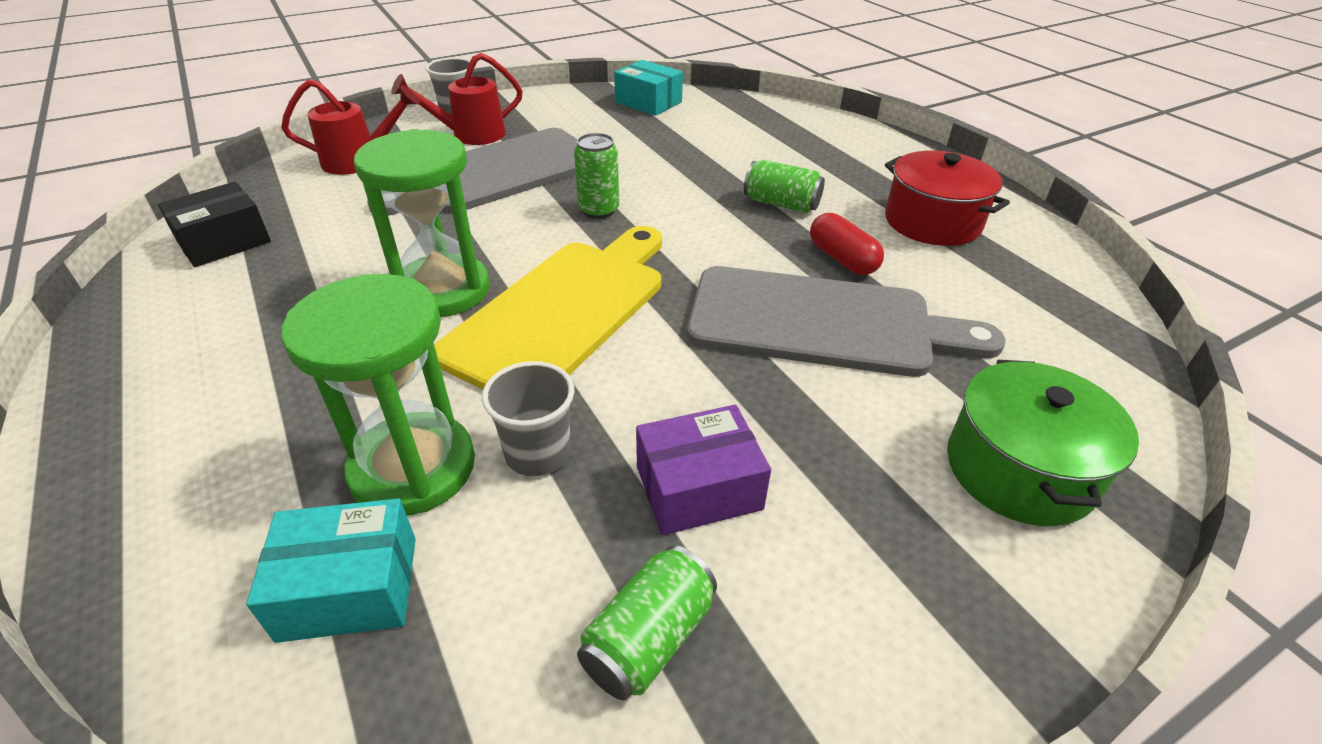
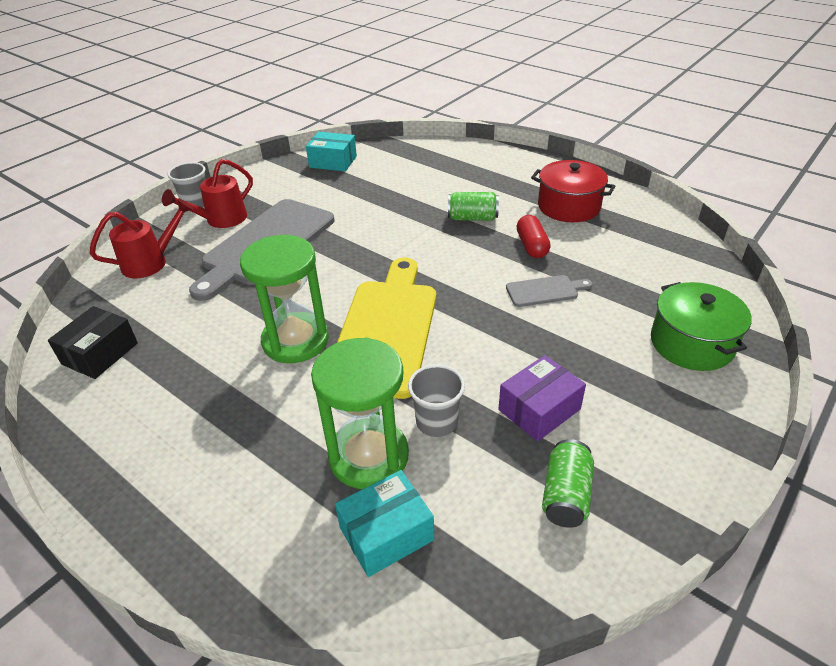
camera: 20 degrees left, 0 degrees up
green can [574,133,619,219] -> none
grey cutting board [687,266,1006,377] -> grey cutting board [506,275,592,307], size x0.45
red capsule [810,213,884,275] -> red capsule turned 45 degrees clockwise [517,215,551,258]

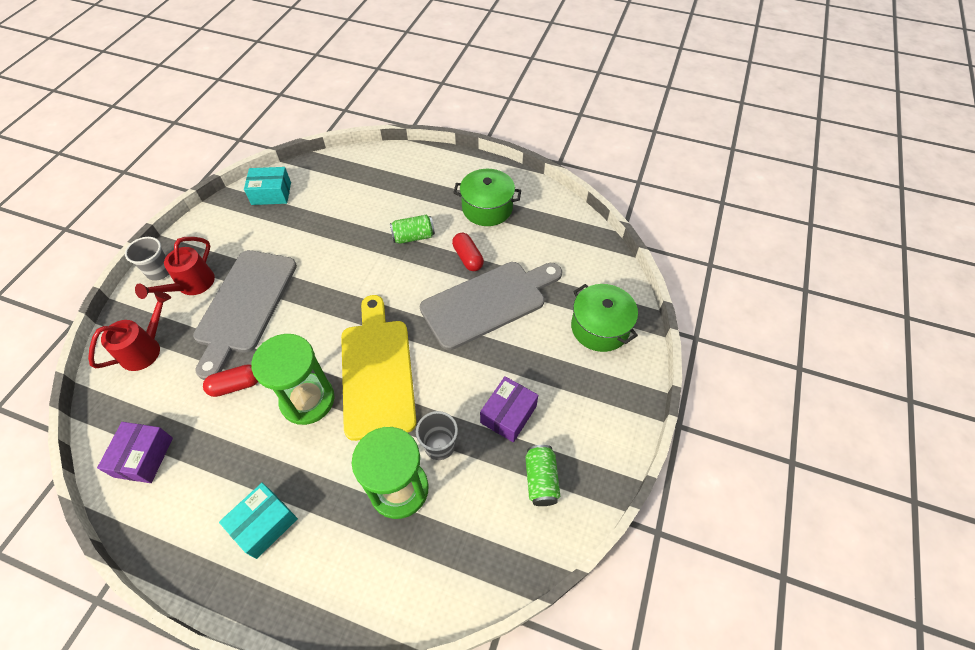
camera: 20 degrees left, 15 degrees up
black box [48,306,138,379] -> purple box [97,422,173,483]
turquoise box [335,470,434,577] -> turquoise box moved to [219,483,298,559]
grey cutting board [506,275,592,307] -> grey cutting board [420,262,562,350], size x2.24
red pot [531,160,615,222] -> green pot [453,169,521,226]
none -> red capsule [203,364,258,397]

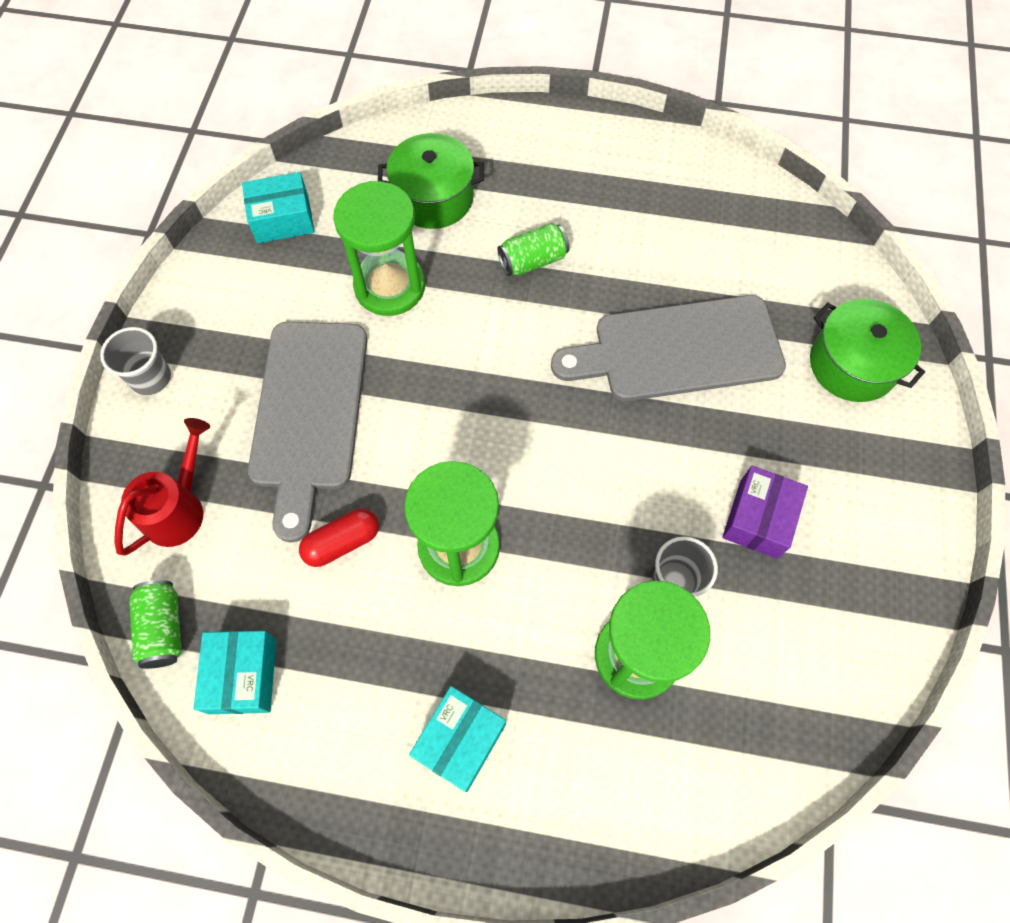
camera: 10 degrees left, 10 degrees up
purple box [97,422,173,483] -> turquoise box [194,631,276,714]
red watering can [135,237,215,299] -> none
yellow cutting board [341,295,417,441] -> none
grey cutting board [420,262,562,350] -> grey cutting board turned 150 degrees counterclockwise [551,295,786,401]
red capsule [452,233,484,271] -> none
green pot [453,169,521,226] -> green pot moved to [378,133,484,229]
green can [525,445,560,506] -> green can moved to [129,580,182,669]
none -> green hourglass [333,181,425,316]

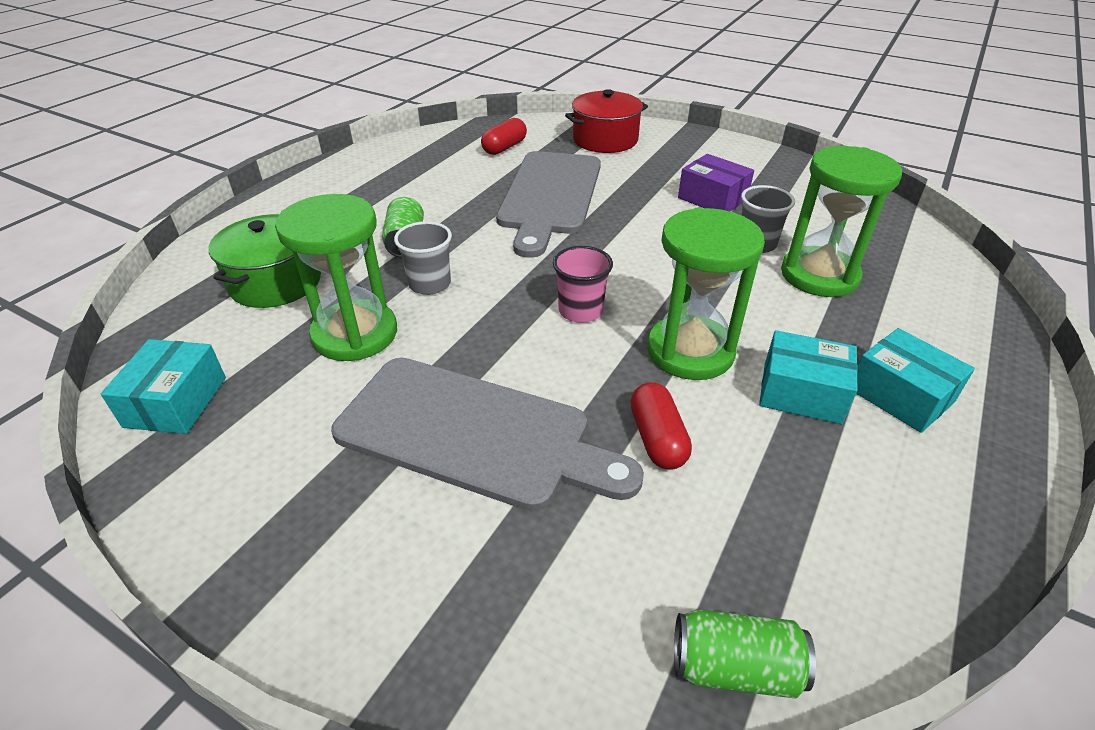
camera: 70 degrees left, 25 degrees down
grey cup [100,327,171,395] -> grey cup moved to [394,221,452,295]
red watering can [114,418,210,556] -> none
turquoise box [194,631,276,714] -> turquoise box moved to [759,330,858,424]
green pot [810,299,925,402] -> red pot [565,89,648,153]
none -> red capsule [481,118,527,155]
none -> pink cup [553,246,613,323]

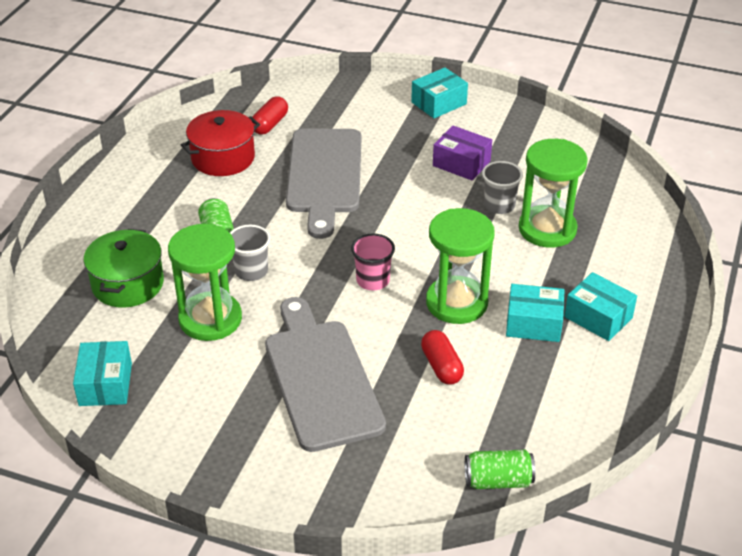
camera: 10 degrees left, 0 degrees up
grey cutting board [331,358,644,511] -> grey cutting board turned 120 degrees counterclockwise [265,297,386,452]
red pot [565,89,648,153] -> red pot moved to [181,110,260,176]
none -> turquoise box [411,68,468,118]

